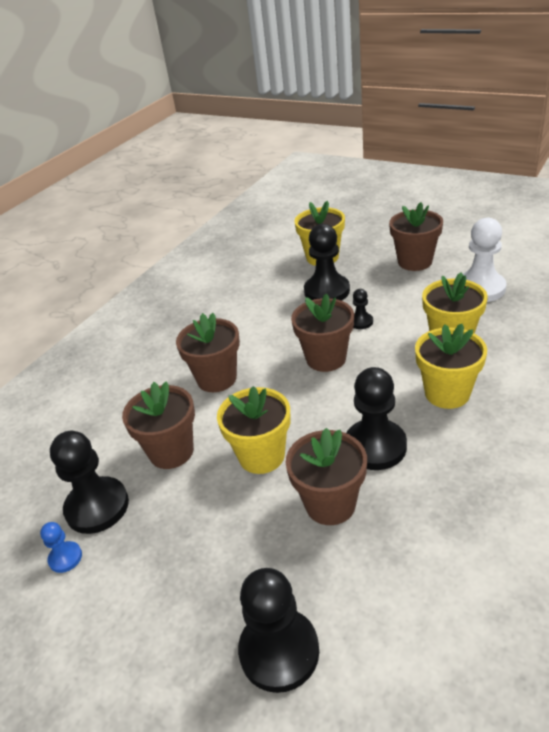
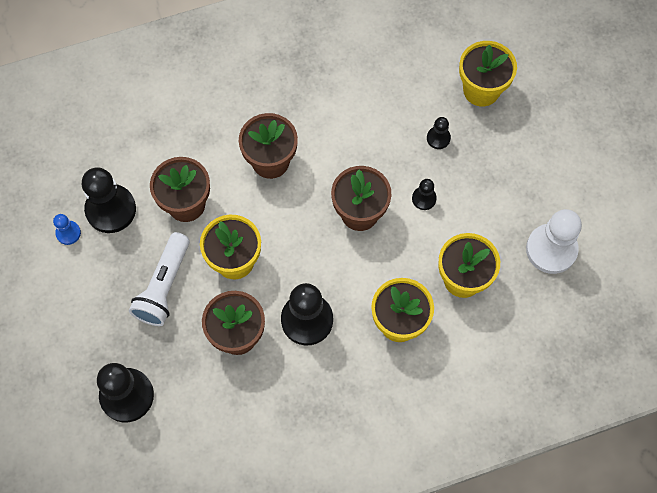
camera: 35 degrees right, 30 degrees up
black pawn [304,224,350,301] -> black pawn [427,117,451,149], size x0.49
brown flower pot [389,202,443,271] -> none
none -> white flashlight [129,232,190,326]

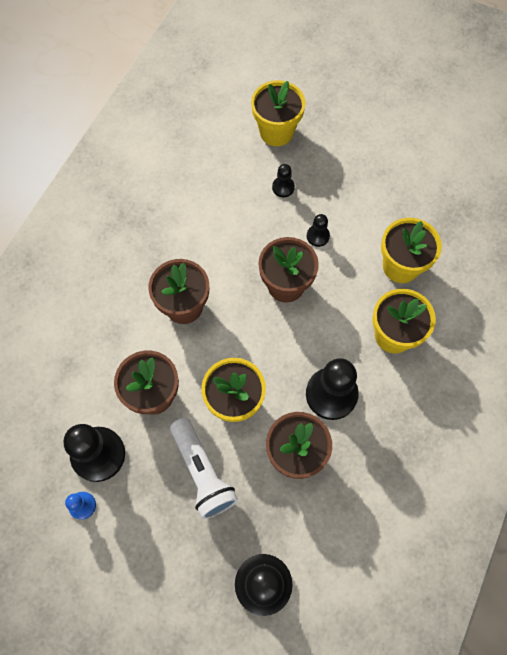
camera: 45 degrees left, 0 degrees up
white pawn [526,209,582,274] -> none

